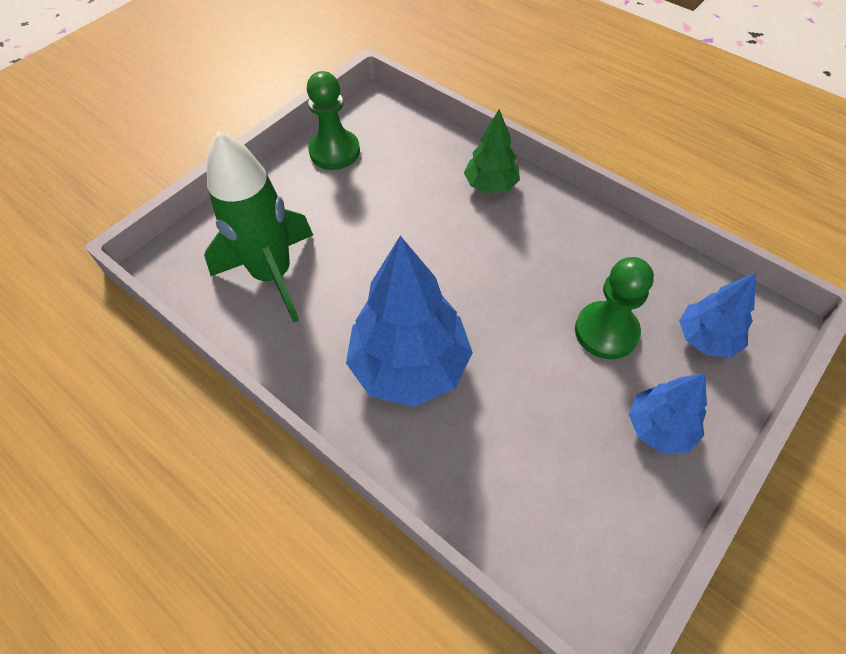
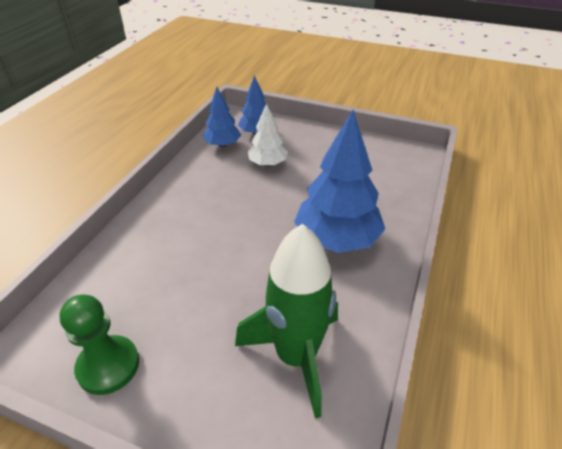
camera: 110 degrees left, 15 degrees down
green tree [464,109,520,194] -> none
green pawn [575,257,654,359] -> white tree [248,103,288,167]
blue tree [629,373,707,454] -> blue tree moved to [203,87,241,147]

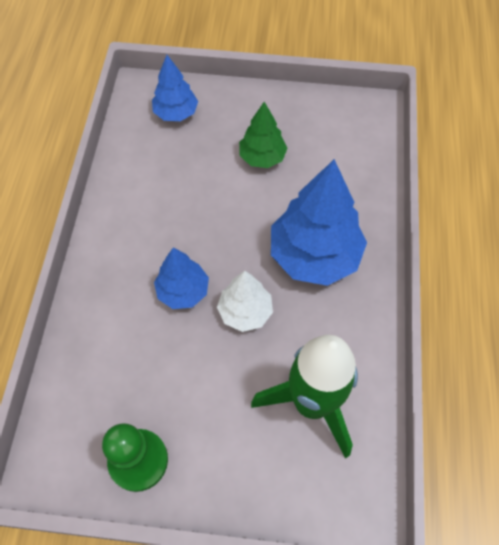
camera: 15 degrees left, 20 degrees up
blue tree [203,87,241,147] -> blue tree moved to [154,248,209,309]
white tree [248,103,288,167] -> white tree moved to [217,271,273,332]
none -> green tree [239,102,287,168]

